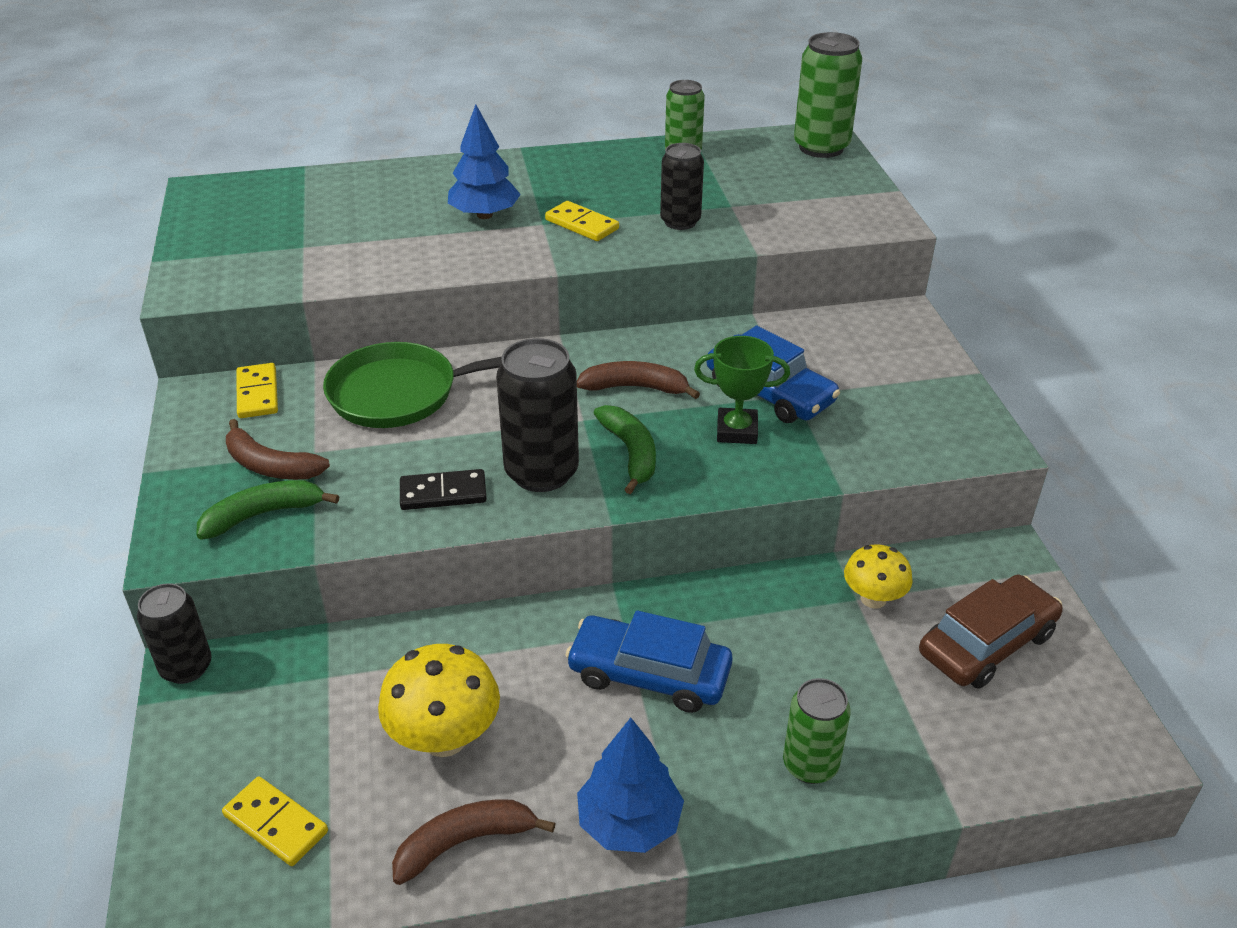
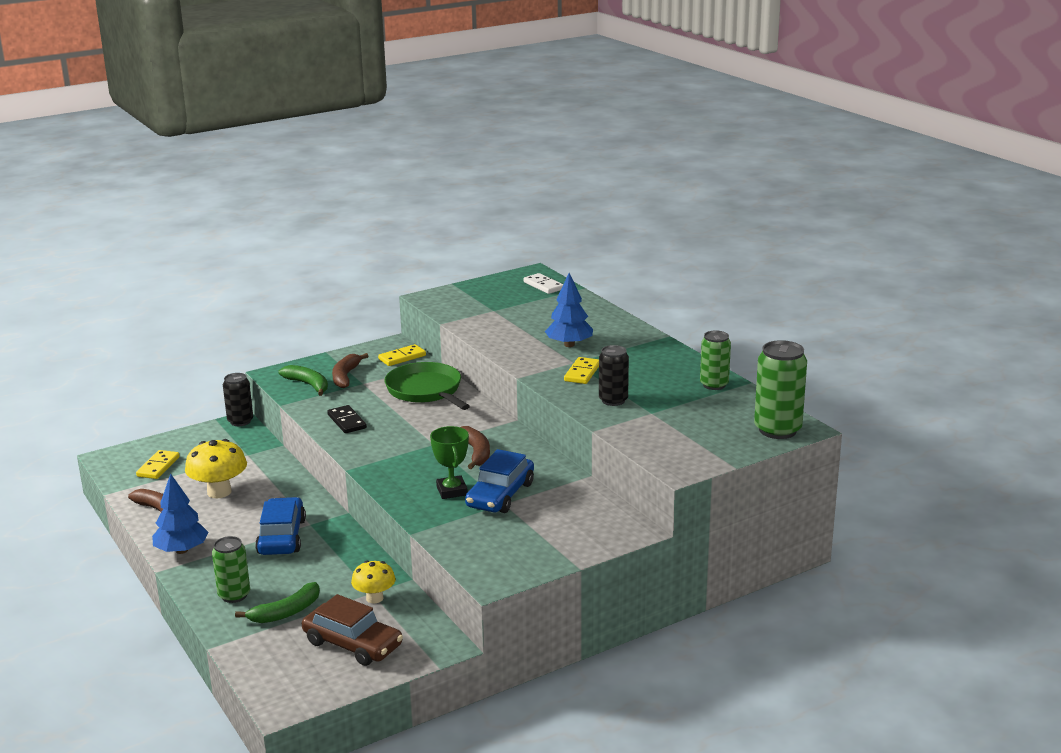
camera: 70 degrees right, 15 degrees down
black can [496,338,579,492] -> none
green banana [594,405,656,494] -> green banana moved to [235,582,320,623]
none -> white domino [523,273,563,294]

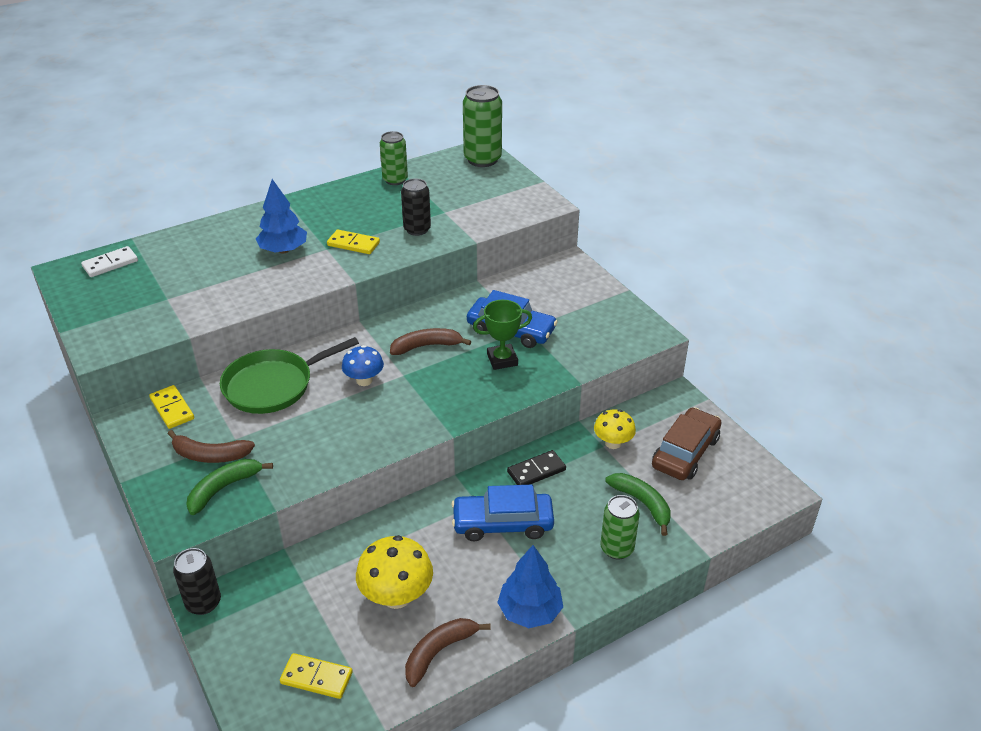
camera: 90 degrees left, 15 degrees up
black domino [327,405,367,433] -> black domino moved to [507,450,566,485]
none -> blue mushroom [342,345,384,386]

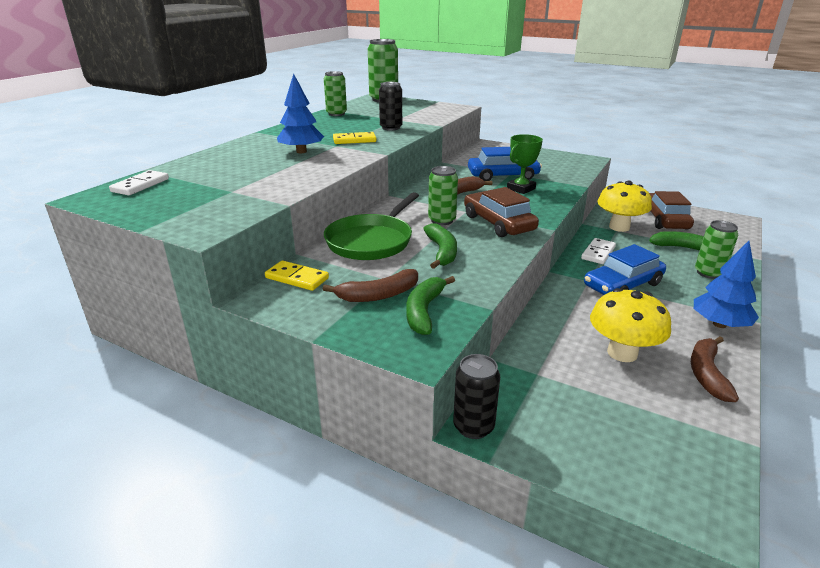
camera: 30 degrees left, 10 degrees down
yellow domino [280,653,353,699] -> none
blue mushroom [342,345,384,386] -> green can [428,166,458,225]
black domino [507,450,566,485] -> white domino [581,238,616,264]
yellow mushroom [594,409,636,449] -> yellow mushroom [597,181,652,232], size x1.57
none -> green banana [423,223,457,269]
none -> brown car [464,187,539,237]

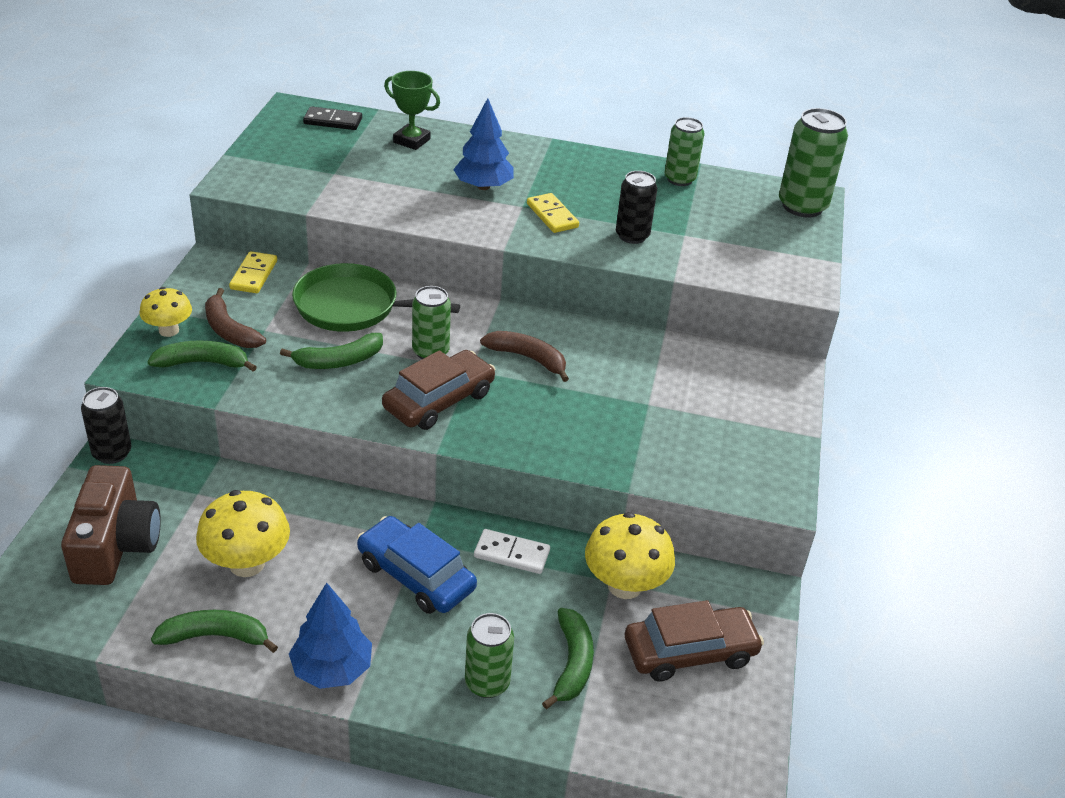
camera: 70 degrees right, 10 degrees up
white domino [109,170,169,196] -> black domino [303,106,362,130]
blue car [468,147,542,181] -> none
green trophy [507,134,543,194] -> green trophy moved to [384,71,440,150]
brown banana [691,337,739,402] -> green banana [151,610,278,653]
none -> brown camera [61,465,161,585]
none -> yellow mushroom [139,287,192,337]

